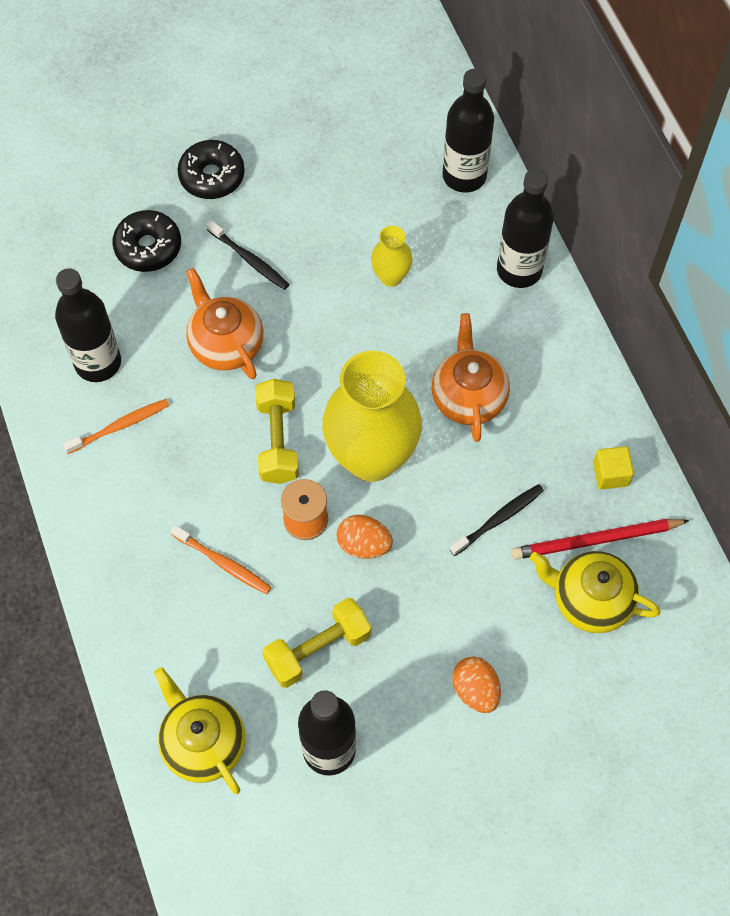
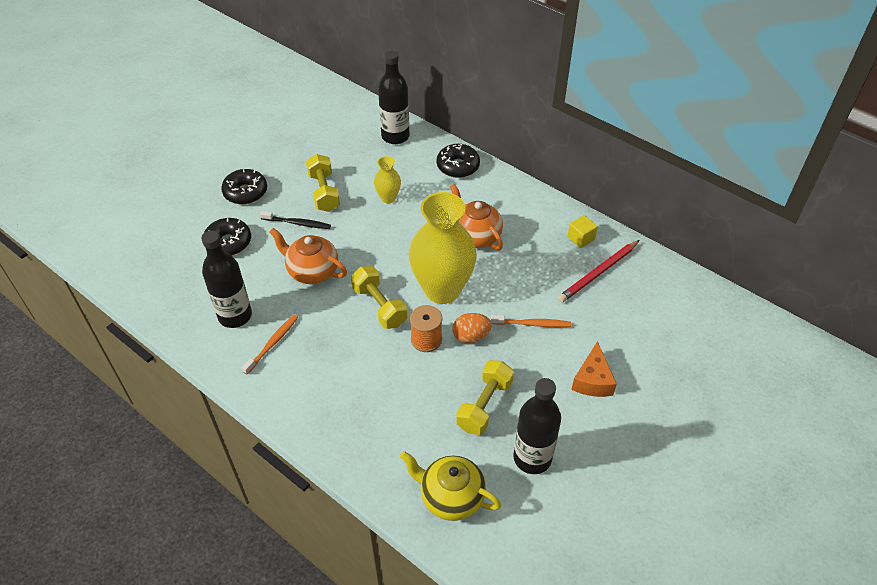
camera: 30 degrees left, 15 degrees down
orange toothbrush [170,525,272,595] -> orange toothbrush moved to [491,315,571,327]
black toothbrush [449,484,544,556] -> none
orange egg [452,656,501,713] -> orange cheese [571,341,617,397]
black bottle [497,169,554,288] -> black donut [437,144,480,178]
yellow teapot [530,551,661,633] -> none
none -> yellow dumbbell [306,154,340,212]

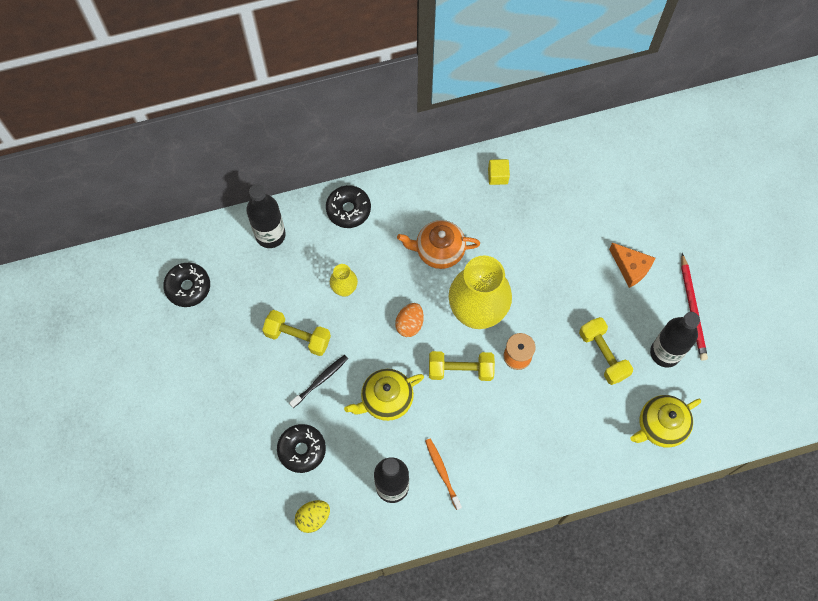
camera: 55 degrees left, 20 degrees up
black donut [221,169,267,204] -> black donut moved to [163,263,210,307]
orange teapot [270,228,347,284] -> yellow teapot [344,369,424,421]
orange egg [452,313,492,343] -> orange egg moved to [395,303,424,337]
orange toothbrush [491,315,571,327] -> none
red pencil [558,240,640,303] -> red pencil moved to [681,253,708,361]
none -> yellow egg [295,500,330,533]

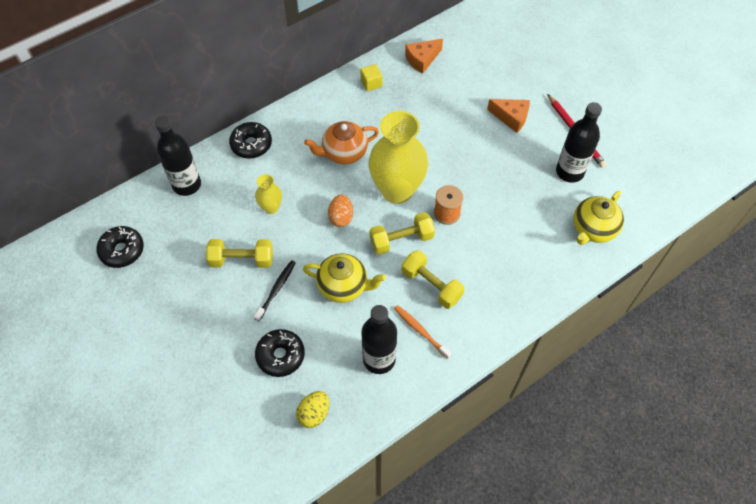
camera: 20 degrees left, 10 degrees down
yellow teapot [344,369,424,421] -> yellow teapot turned 120 degrees counterclockwise [303,253,386,303]
yellow dumbbell [579,317,633,385] -> yellow dumbbell moved to [402,250,464,309]
none -> orange cheese [405,39,443,74]

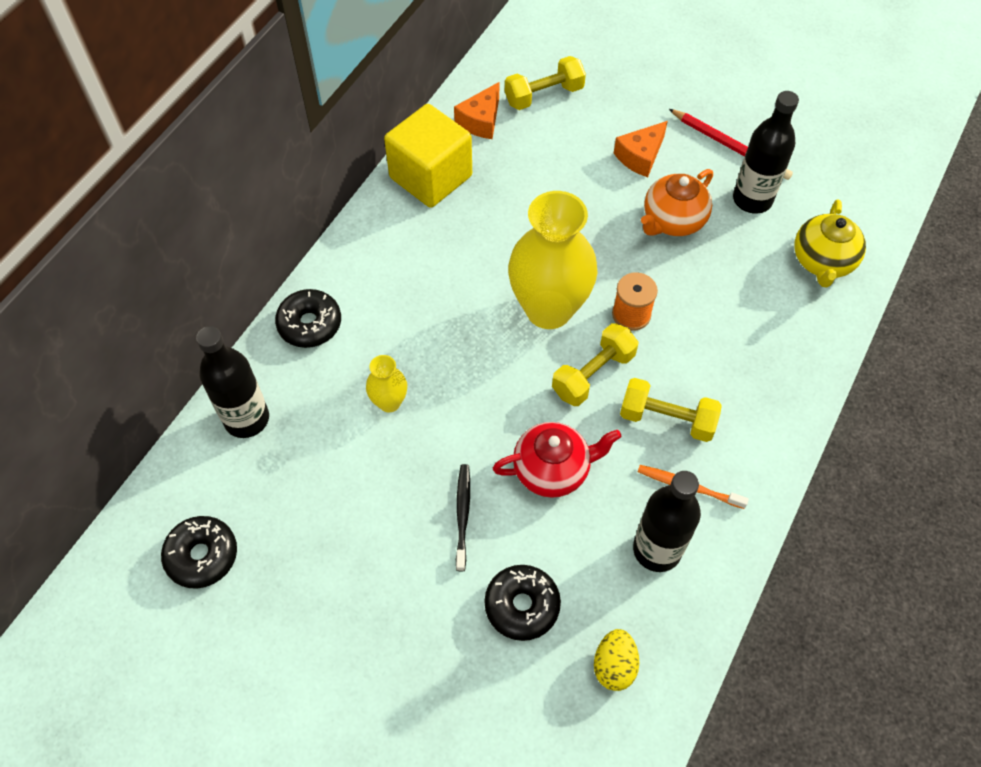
camera: 25 degrees left, 0 degrees up
yellow dumbbell [206,239,273,268] -> yellow dumbbell moved to [505,56,586,110]
yellow teapot [303,253,386,303] -> red teapot [493,422,621,498]
orange teapot [304,121,379,164] -> orange teapot moved to [641,169,713,236]
orange egg [328,194,353,227] -> none
yellow cube [360,64,382,91] -> yellow cube [384,104,472,208], size x2.39
orange cheese [487,99,530,133] -> orange cheese turned 135 degrees clockwise [614,121,668,177]

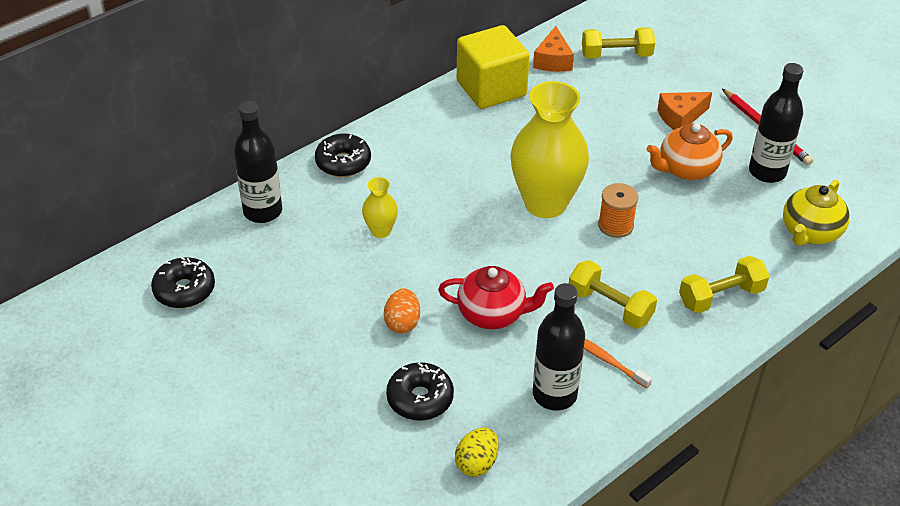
camera: 20 degrees right, 15 degrees down
orange cheese [454,82,499,139] -> orange cheese turned 45 degrees counterclockwise [533,26,574,72]
black toothbrush [456,464,470,571] -> orange egg [384,288,420,333]
yellow dumbbell [552,323,638,406] -> yellow dumbbell moved to [679,256,769,313]

